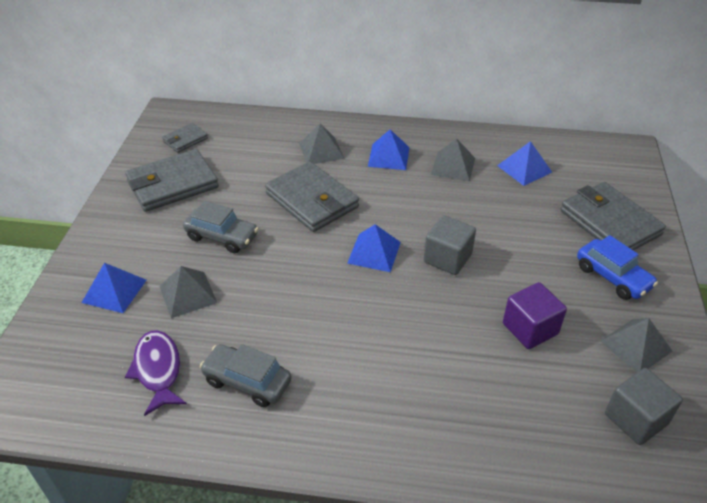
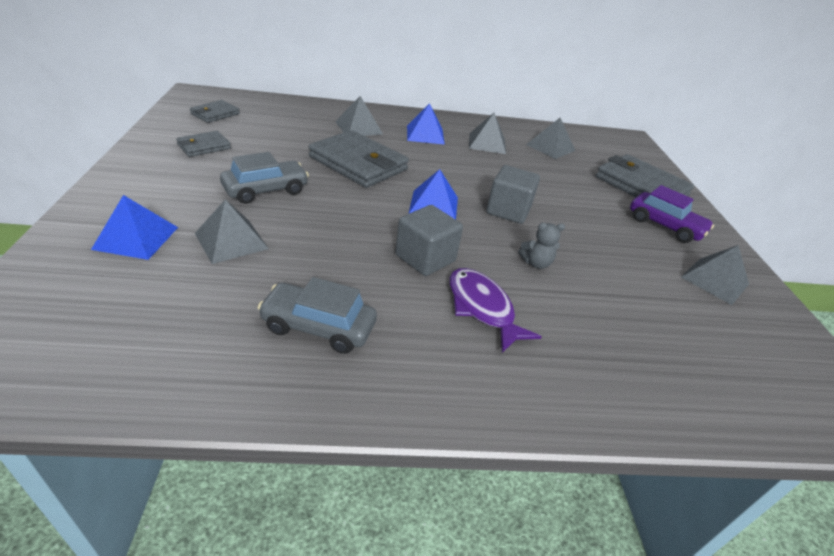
camera: 15 degrees left, 5 degrees down
grey wallet [125,149,219,212] -> grey wallet [176,131,231,157], size x0.51
purple fish [125,330,187,416] -> purple fish moved to [449,268,542,353]
grey car [183,201,258,253] -> grey car turned 45 degrees counterclockwise [220,152,309,204]
blue pyramid [497,141,552,186] -> grey pyramid [526,118,575,159]
purple cube [503,282,567,349] -> none
blue car [577,235,658,300] -> purple car [630,185,714,243]
grey cube [605,368,683,445] -> grey cube moved to [396,205,463,276]
none -> grey teddy bear [518,223,565,269]

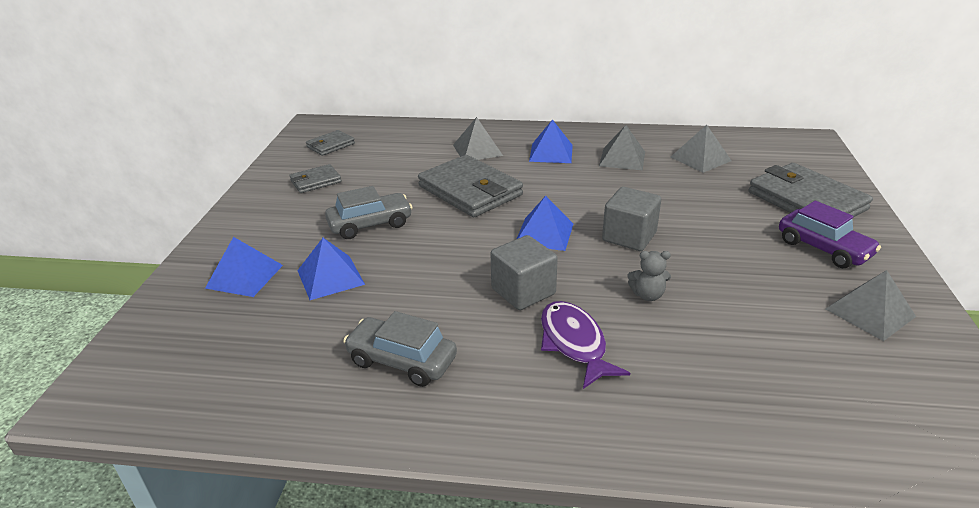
camera: 15 degrees right, 5 degrees down
grey pyramid [195,200,269,264] -> blue pyramid [297,238,365,300]

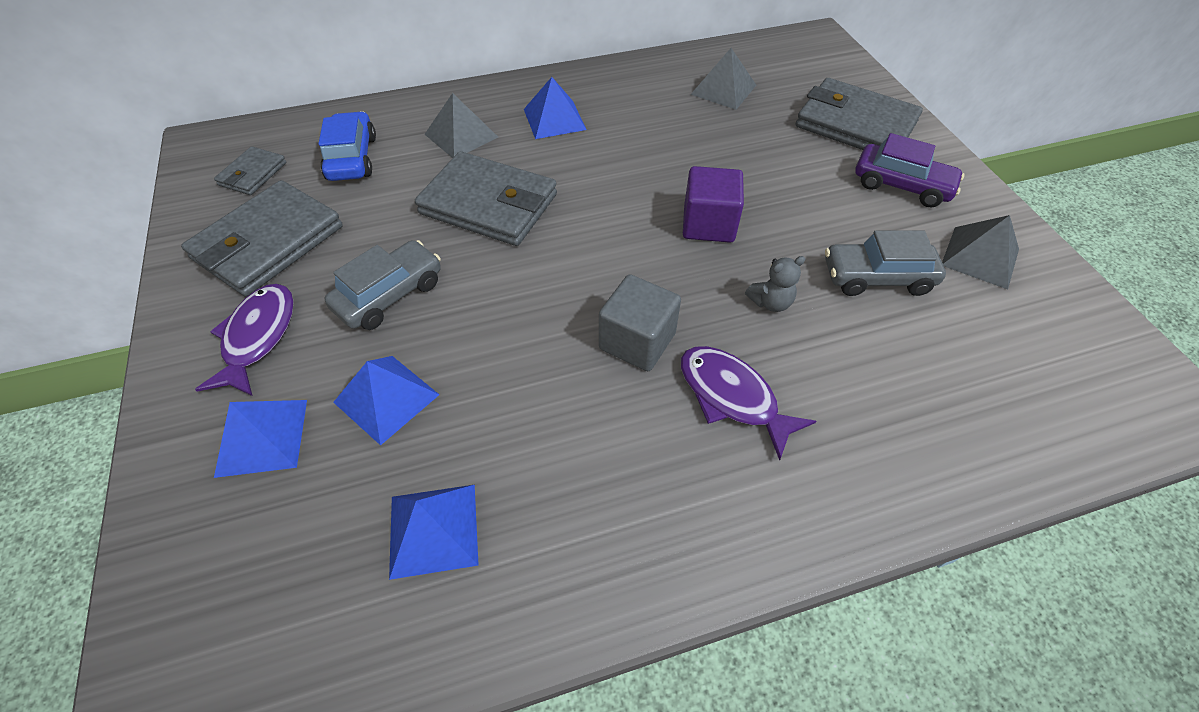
camera: 25 degrees left, 20 degrees up
grey wallet [289,164,342,193] -> grey wallet [181,180,343,297], size x1.96
grey car [343,311,457,387] -> grey car moved to [825,230,946,296]
blue pyramid [517,196,573,251] -> blue pyramid moved to [389,485,479,580]
grey pyramid [599,125,645,170] -> none
grey cube [602,187,661,251] -> purple cube [683,166,744,243]
none -> purple fish [195,284,294,396]
none -> blue car [318,111,376,181]

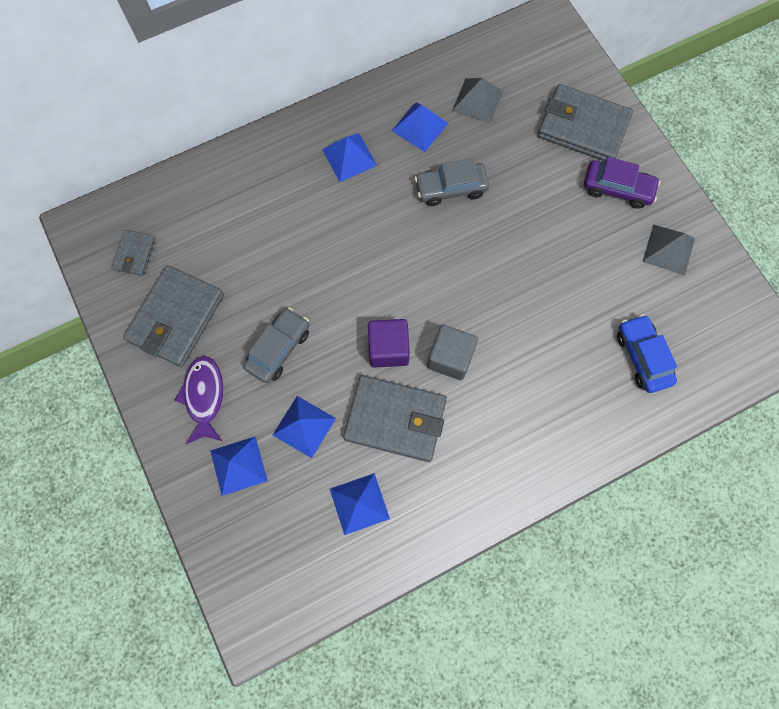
camera: 10 degrees left, 20 degrees up
blue car [318,111,376,181] -> blue car moved to [617,314,677,393]
grey wallet [415,151,557,246] -> grey wallet moved to [343,375,447,462]
grey pyramid [425,93,498,158] -> none
purple fish [681,346,816,461] -> none
purple cube [683,166,744,243] -> purple cube moved to [368,319,410,368]
grey teddy bear [745,256,805,312] -> none
grey car [825,230,946,296] -> grey car moved to [414,159,489,206]
none -> blue pyramid [392,102,448,152]

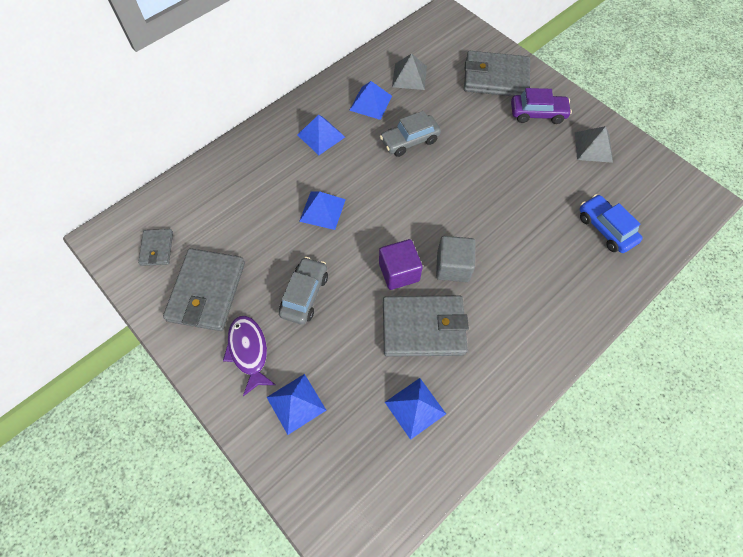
camera: 15 degrees left, 10 degrees down
blue pyramid [273,396,336,458] -> blue pyramid moved to [299,191,346,230]

